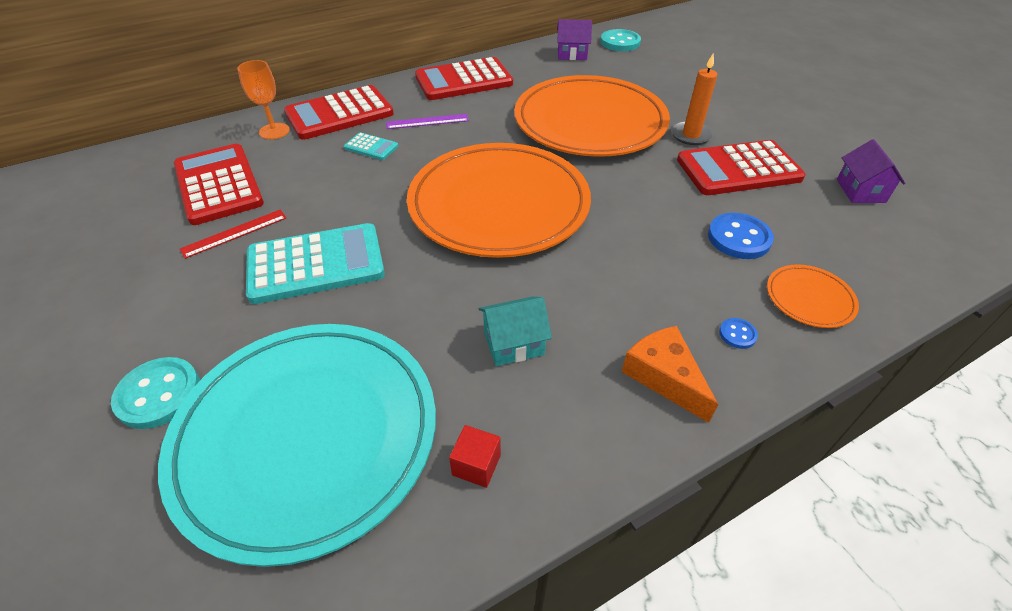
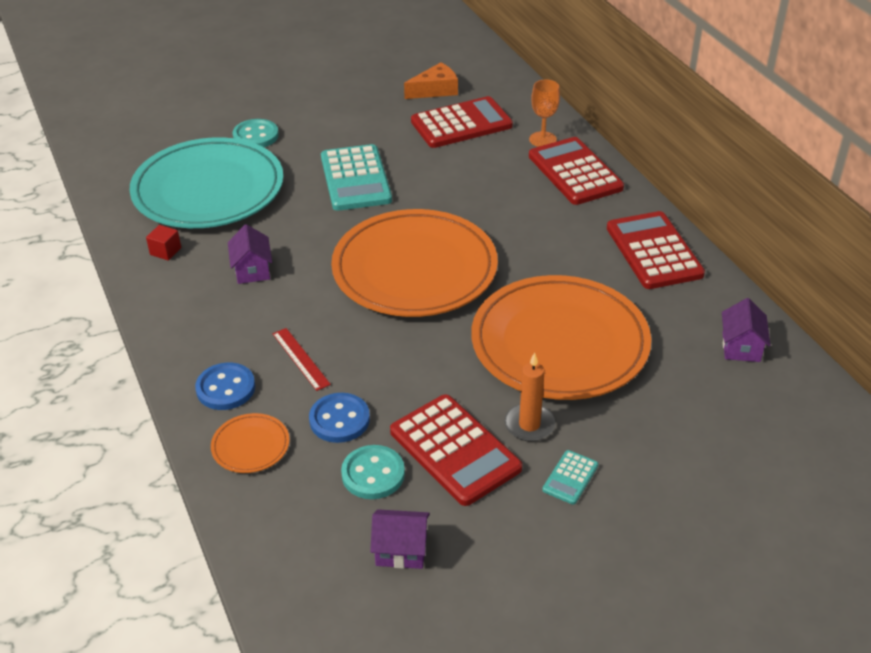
camera: 95 degrees right, 5 degrees down
red ruler [180,210,287,259] -> red ruler moved to [273,328,331,391]
turquoise calculator [344,132,398,160] -> turquoise calculator moved to [542,450,598,505]
purple ruler [386,114,469,129] -> none
turquoise house [479,296,552,366] -> purple house [228,224,272,284]
turquoise button [600,29,641,51] -> turquoise button moved to [341,445,405,499]
orange cheese [622,326,718,423] -> orange cheese moved to [404,62,458,99]
red calculator [677,140,806,195] -> red calculator turned 150 degrees clockwise [390,394,522,506]
blue button [719,318,758,349] -> blue button [195,363,255,410], size x1.99

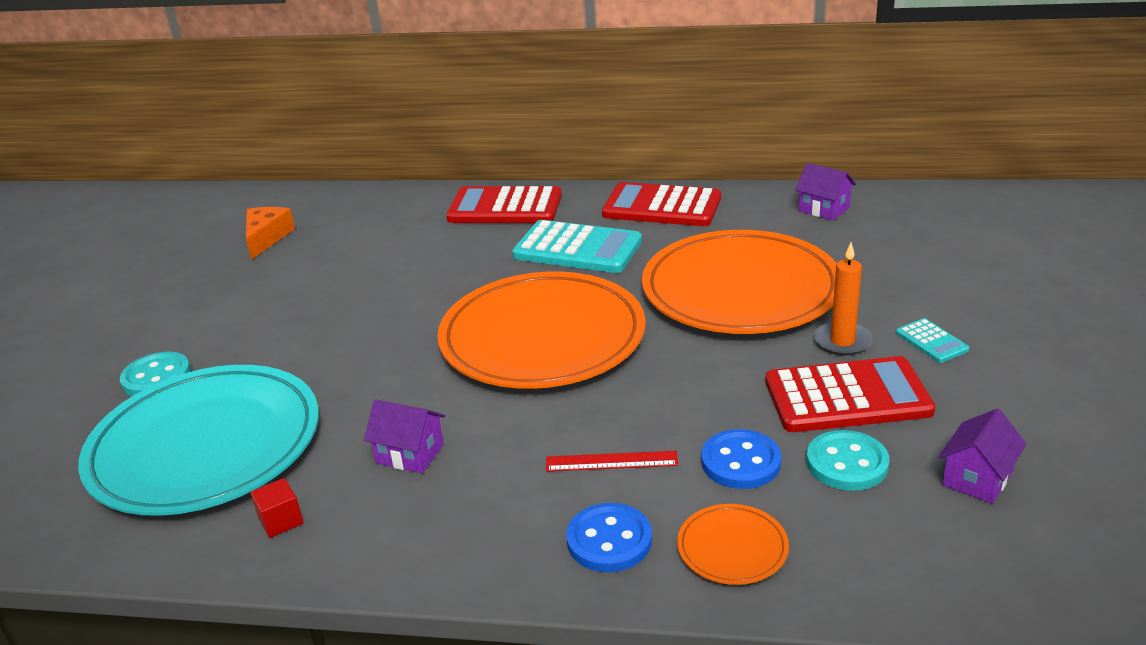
camera: 55 degrees left, 10 degrees down
turquoise calculator [321,144,392,211] -> turquoise calculator moved to [512,220,642,273]
red calculator [411,96,513,148] -> none
orange goblet [529,79,560,147] -> none

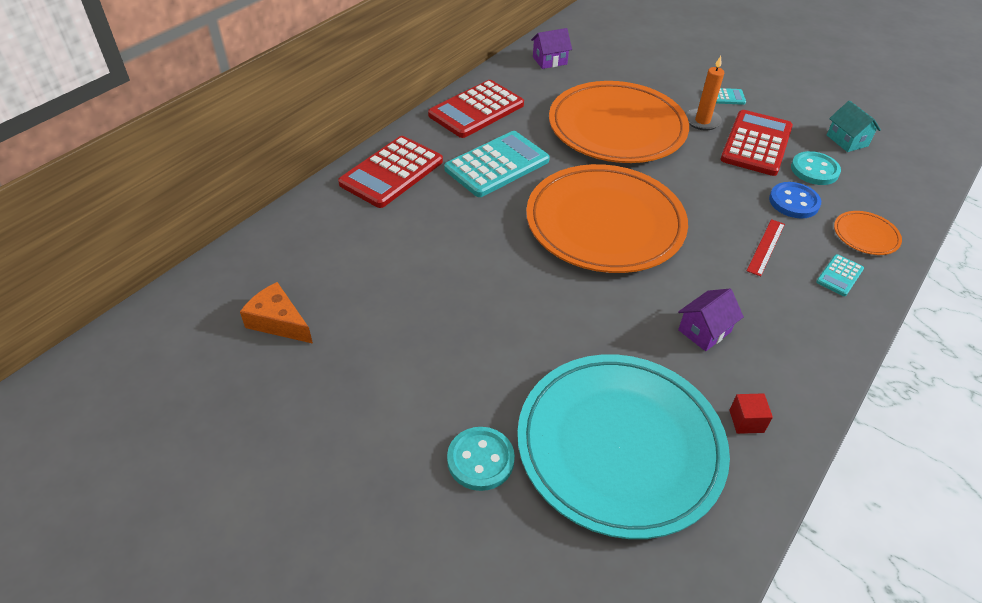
camera: 65 degrees left, 15 degrees up
blue button [566,503,652,572] -> turquoise calculator [816,254,864,296]
purple house [938,409,1027,504] -> turquoise house [827,100,881,152]

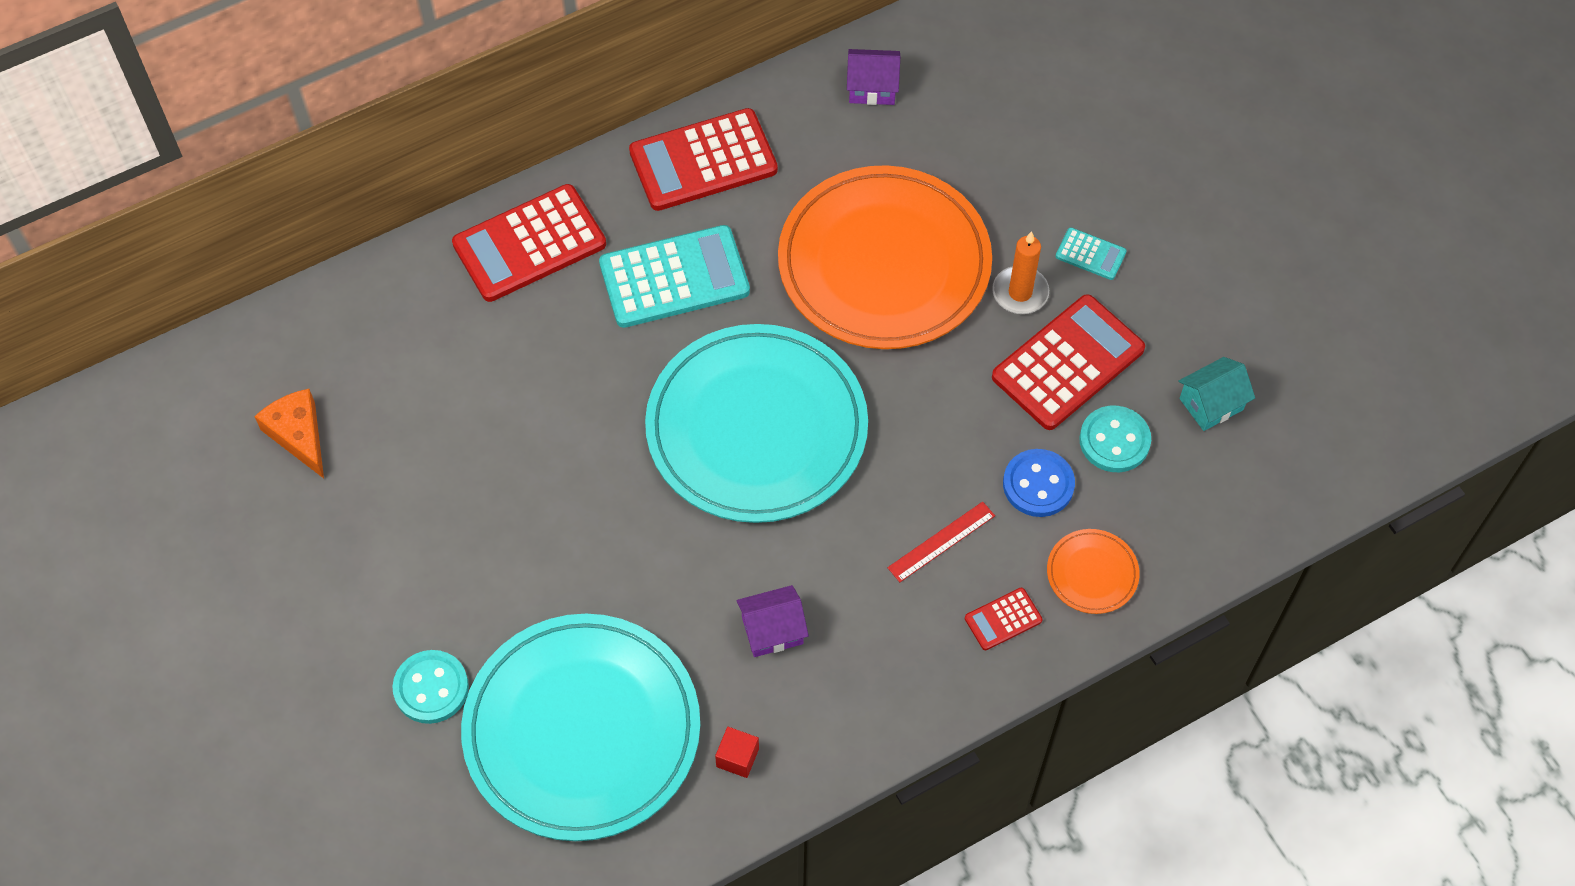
camera: 25 degrees right, 15 degrees up
orange plate [526,164,688,273] -> turquoise plate [645,324,868,523]
turquoise calculator [816,254,864,296] -> red calculator [965,588,1042,650]
turquoise house [827,100,881,152] -> turquoise house turned 60 degrees clockwise [1178,357,1255,431]

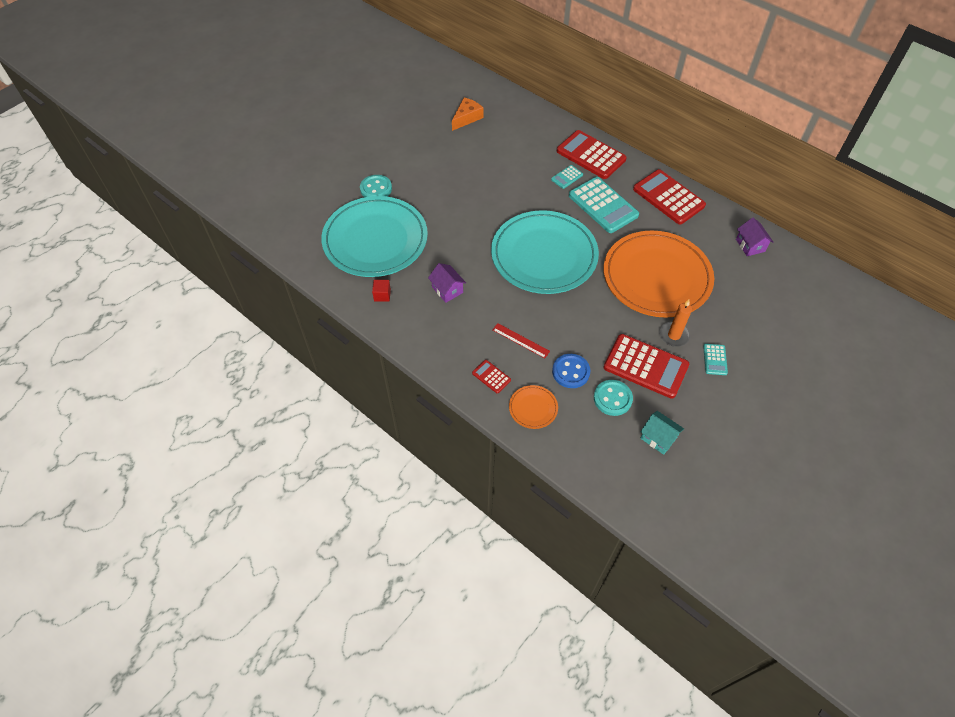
camera: 70 degrees right, 5 degrees down
none -> turquoise calculator [551,165,583,189]

